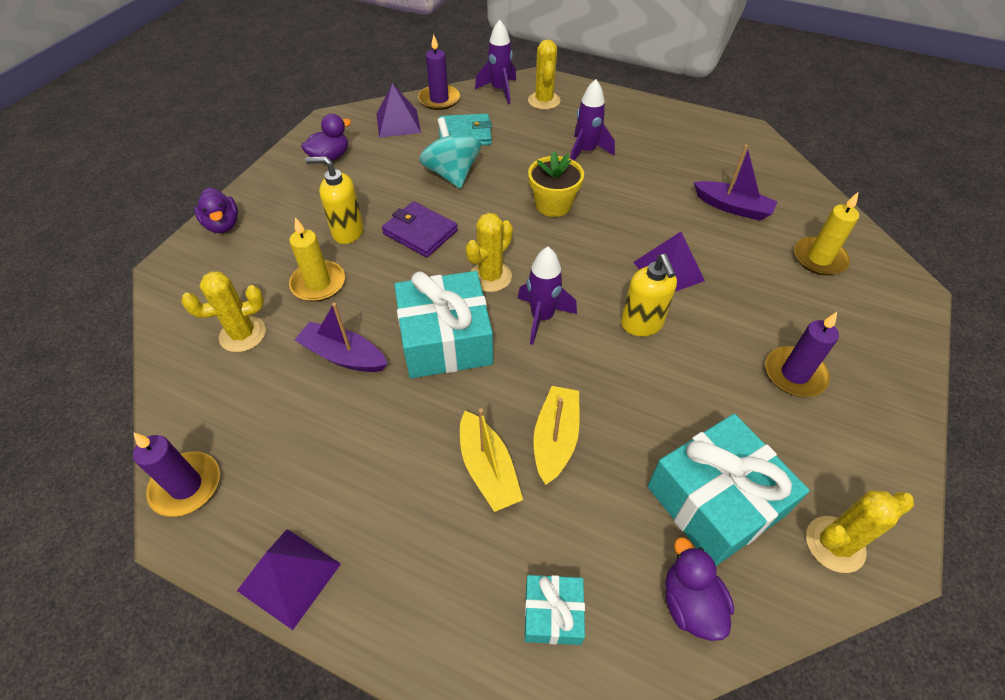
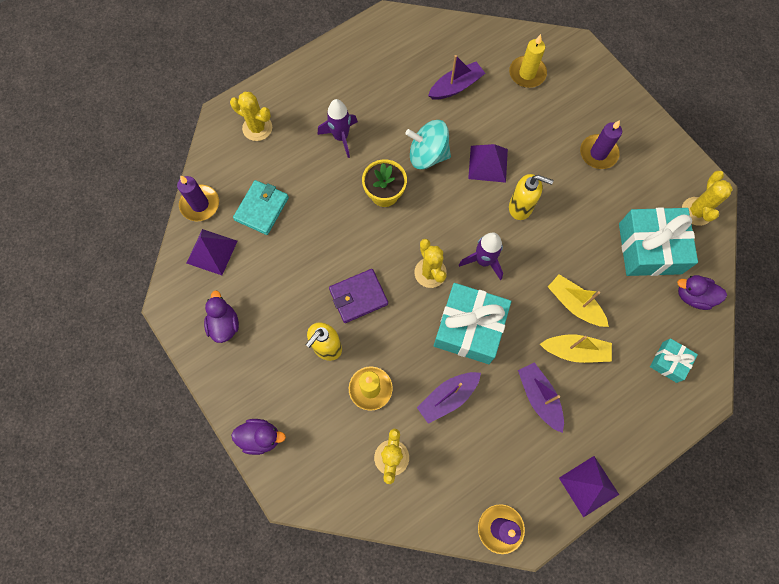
camera: 60 degrees left, 20 degrees up
turquoise spinning top [419,117,481,189] -> turquoise spinning top moved to [405,120,451,169]
purple rocket [475,20,516,104] -> none
none -> purple boat [518,362,564,433]

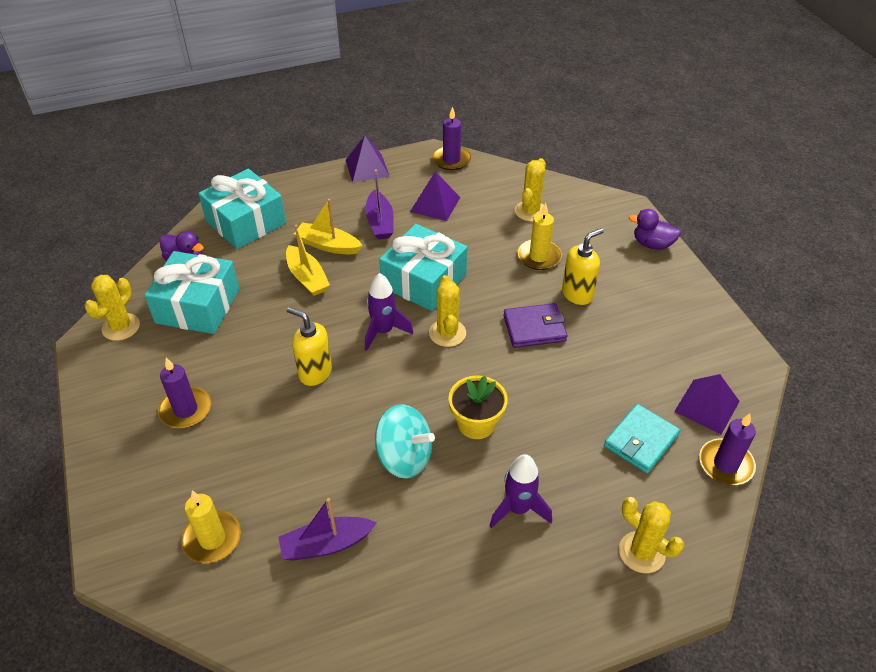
camera: 165 degrees left, 25 degrees down
purple duck [204,290,239,343] -> none
purple boat [417,372,481,424] -> none
purple pyramid [468,144,508,183] -> purple pyramid moved to [410,171,460,221]
turquoise gift [650,338,698,383] -> turquoise gift [198,169,286,249], size x1.97

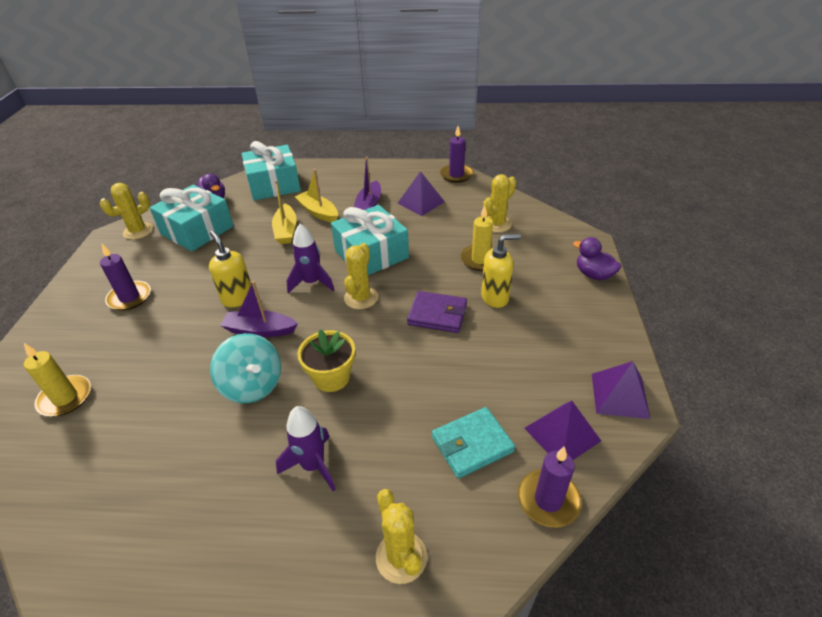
camera: 25 degrees right, 5 degrees down
purple boat [278,498,377,561] -> purple boat moved to [220,281,298,337]
purple pyramid [346,136,389,182] -> purple pyramid moved to [592,361,650,419]

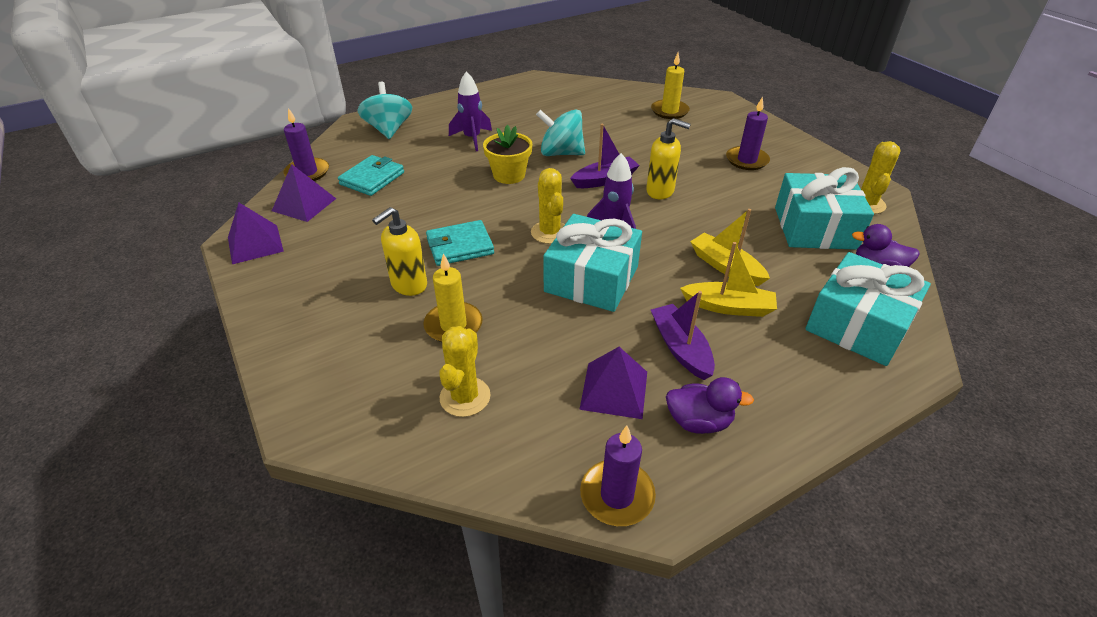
camera: 145 degrees right, 0 degrees up
yellow cactus [376,489,427,584] -> turquoise spinning top [358,82,412,139]
purple wallet [407,291,467,333] -> turquoise wallet [426,220,494,266]
purple duck [573,237,621,280] -> purple duck moved to [666,377,754,434]

